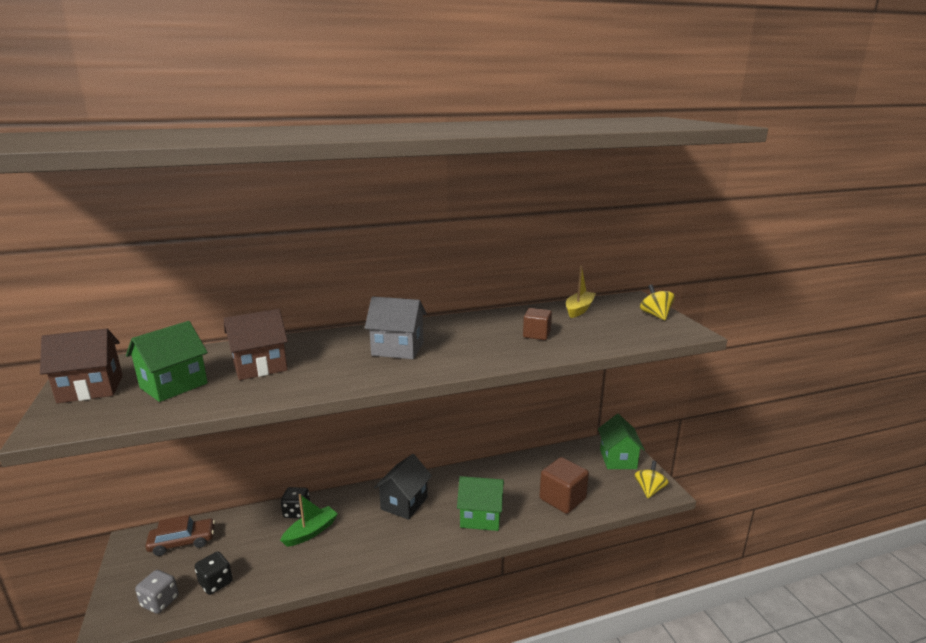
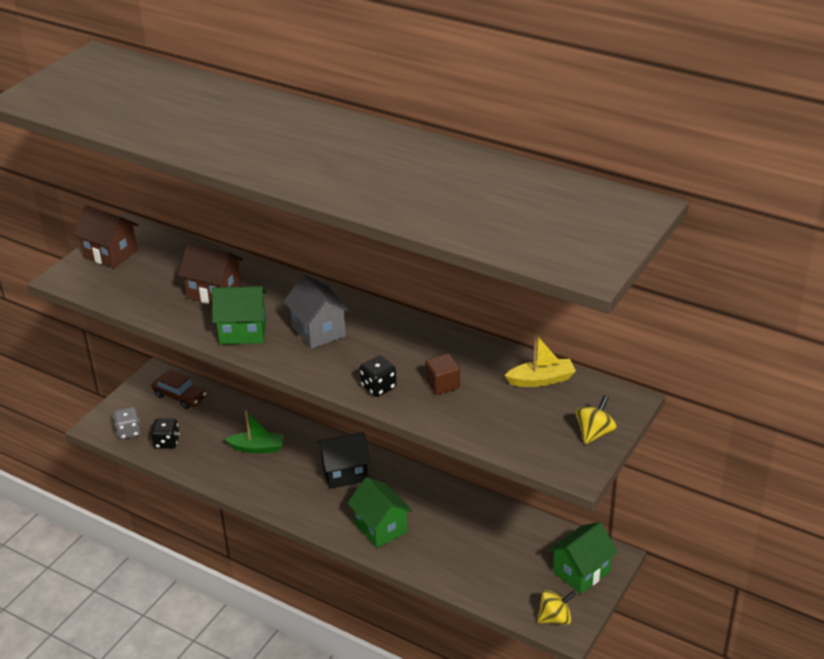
camera: 50 degrees right, 15 degrees up
green house [126,321,208,402] -> green house moved to [212,286,267,345]
black dice [281,487,310,518] -> black dice moved to [360,356,396,397]
brown cube [539,457,589,514] -> none

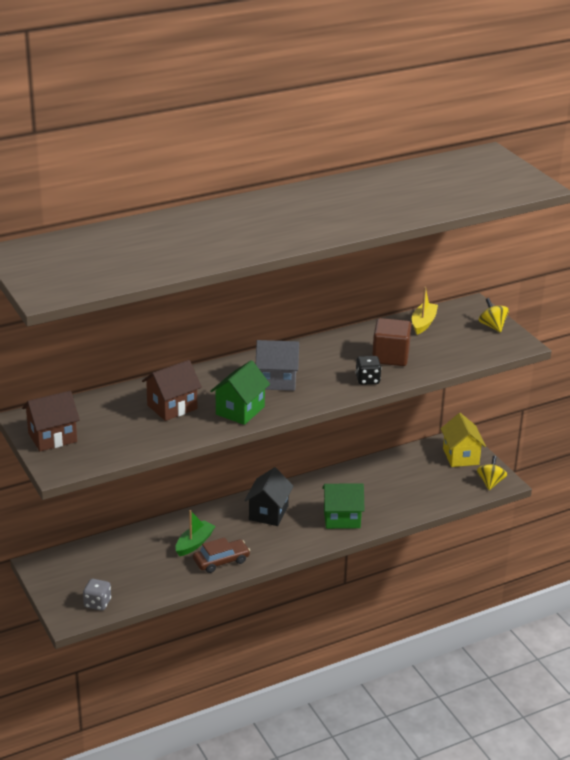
camera: 60 degrees left, 5 degrees down
black dice [151,418,180,449] -> none
brown car [152,369,207,409] -> brown car moved to [193,537,250,573]
brown cube [425,354,460,395] -> brown cube [372,318,411,366], size x1.63
green house [548,522,618,594] -> yellow house [441,413,486,467]

